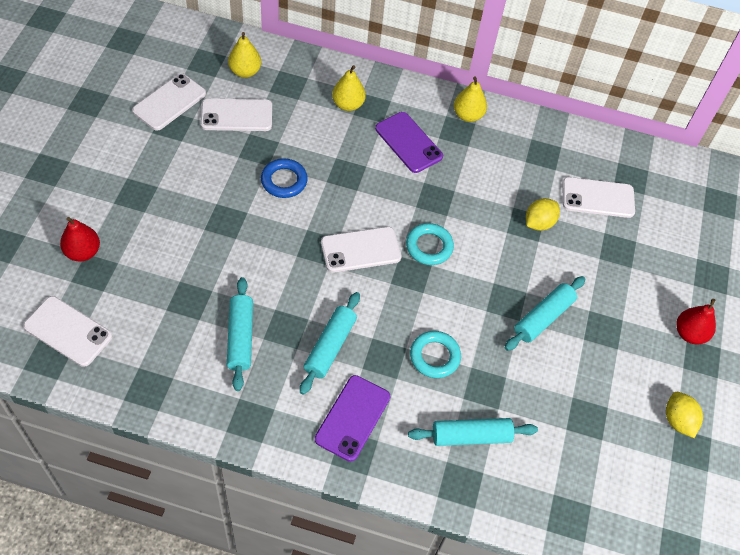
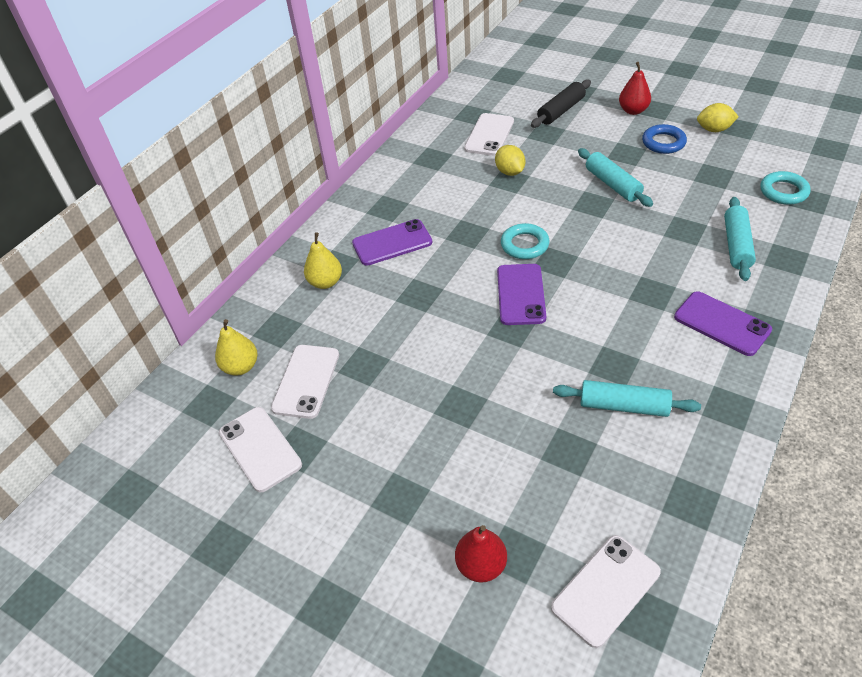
camera: 65 degrees left, 10 degrees down
blue ring [261,159,308,198] -> blue ring moved to [642,124,687,154]
turquoise rolling pin [300,292,360,395] -> none
white phone [321,227,401,273] -> purple phone [497,264,546,325]
turquoise ring [410,331,461,378] -> turquoise ring moved to [760,171,811,205]
yellow pear [454,76,487,122] -> none
none -> black rolling pin [531,80,591,128]

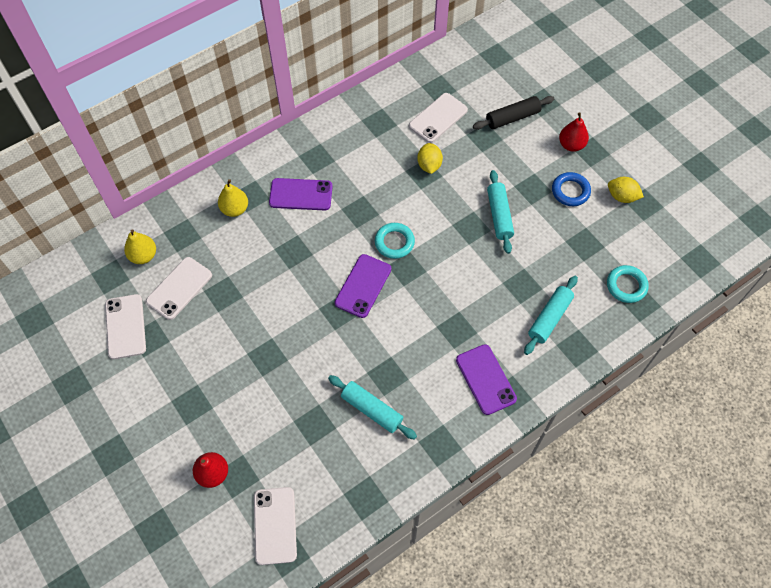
camera: 20 degrees right, 15 degrees up
white phone [551,535,661,648] -> white phone turned 75 degrees counterclockwise [254,487,297,565]

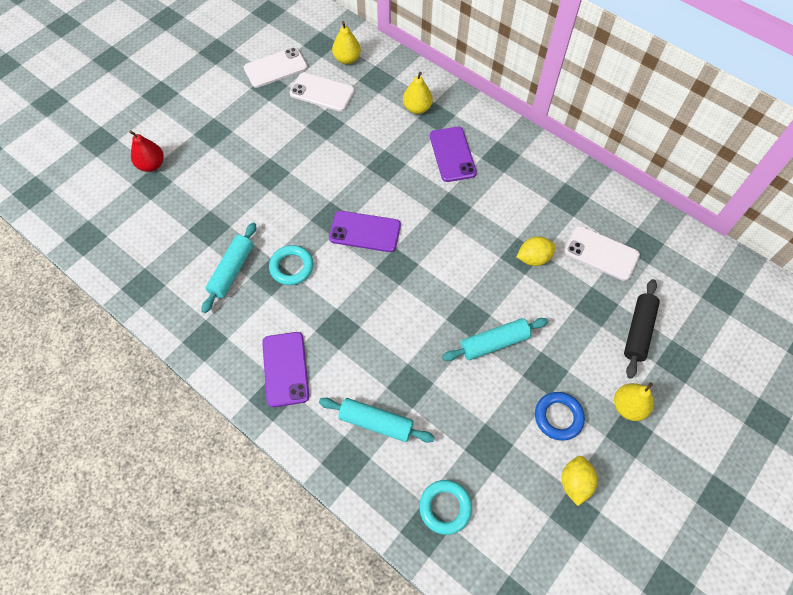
camera: 75 degrees right, 0 degrees up
white phone [254,487,297,565] -> none
turquoise ring [375,223,415,259] -> turquoise ring moved to [269,245,314,285]
purple phone [456,344,517,415] -> purple phone turned 60 degrees counterclockwise [262,332,309,407]
black rolling pin [473,96,554,130] -> black rolling pin turned 60 degrees clockwise [624,279,660,379]
red pear [559,112,589,152] -> yellow pear [614,382,654,421]

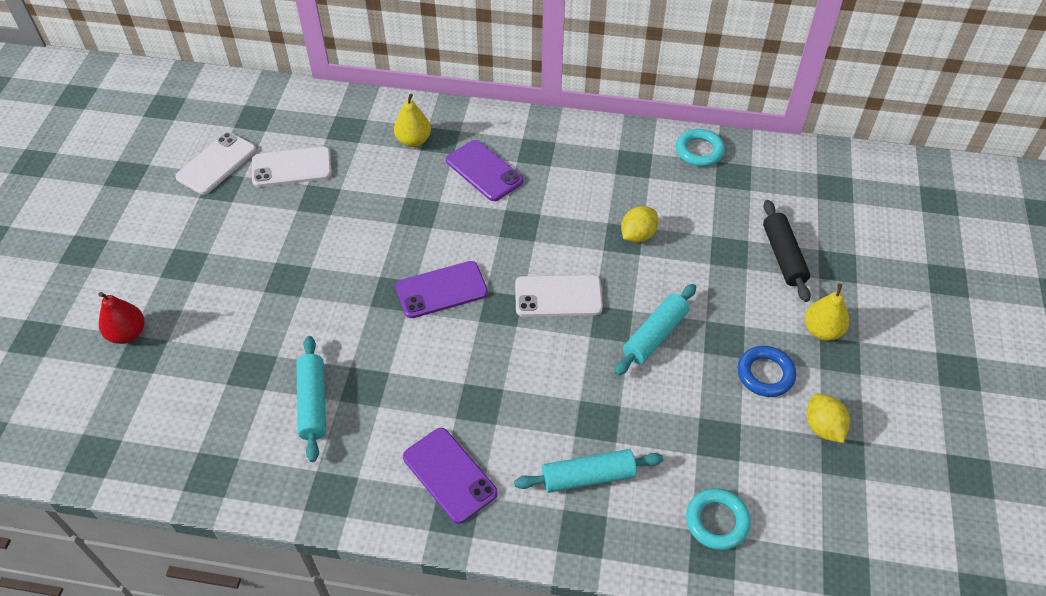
camera: 30 degrees left, 10 degrees down
turquoise ring [269,245,314,285] -> turquoise ring moved to [676,129,725,167]
yellow pear [332,21,361,64] -> none
white phone [564,226,640,281] -> white phone moved to [515,275,603,317]

